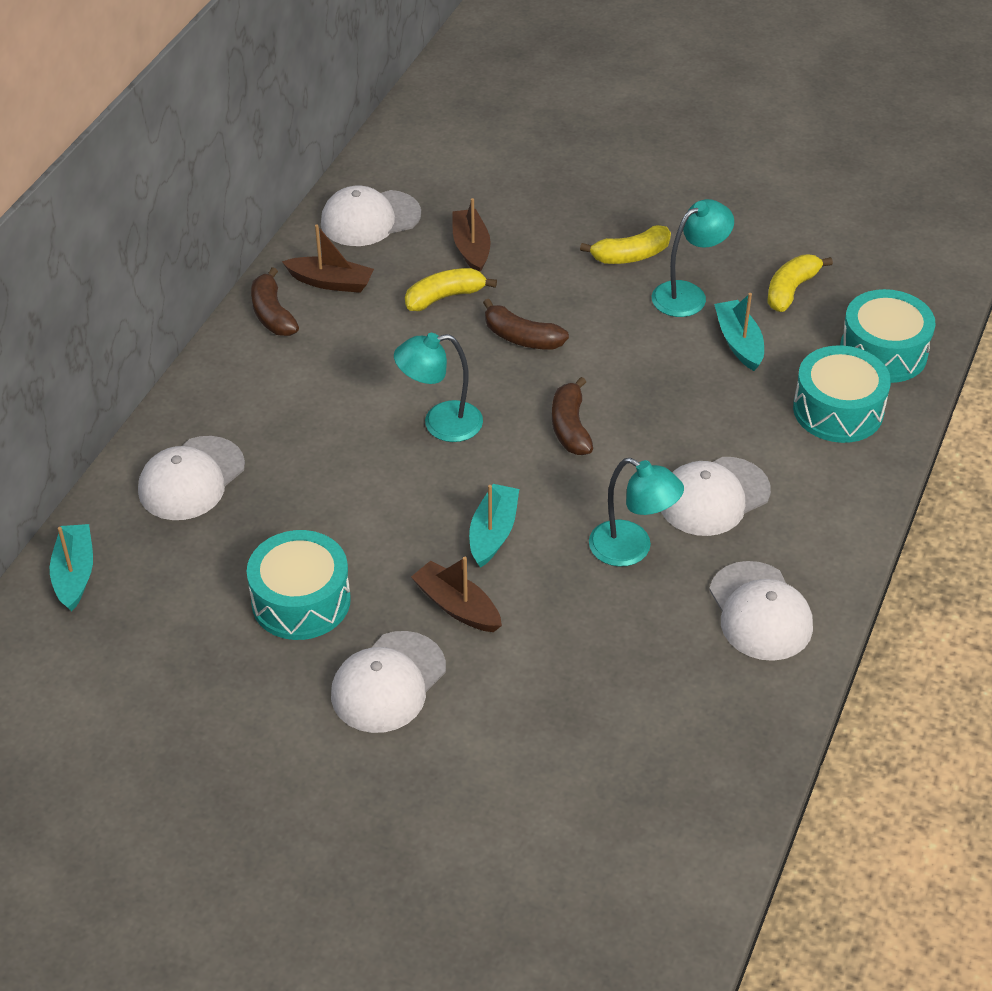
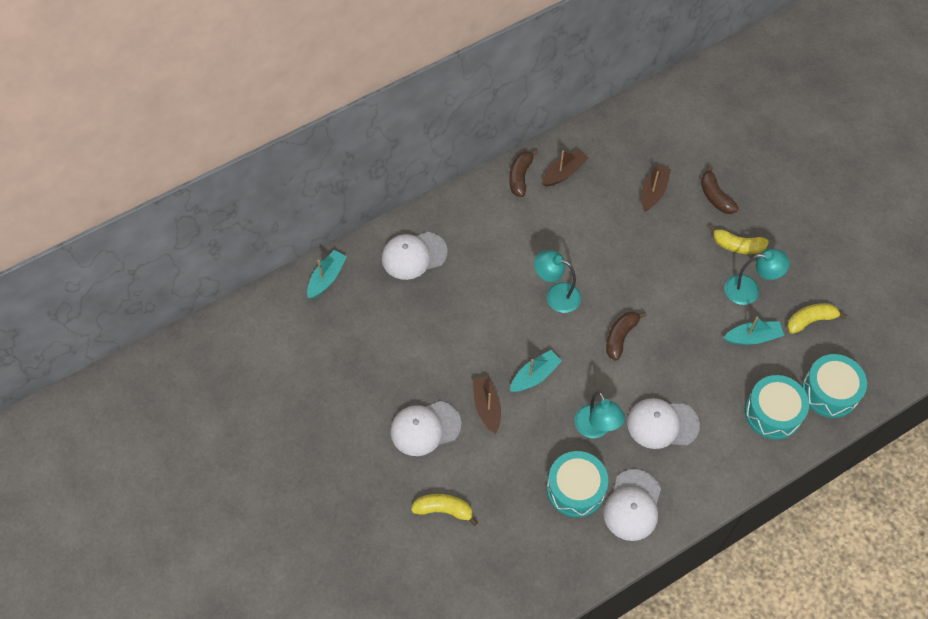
camera: 35 degrees right, 15 degrees up
turquoise drum [247,530,351,640] -> turquoise drum moved to [547,451,608,518]
brown boat [282,224,374,293] -> brown boat turned 90 degrees counterclockwise [542,149,588,187]
white cap [321,186,421,246] -> none
yellow banana [405,268,497,311] -> yellow banana moved to [411,494,478,526]
brown banana [483,299,569,350] -> brown banana moved to [701,165,739,214]
turquoise boat [714,293,764,371] -> turquoise boat turned 60 degrees clockwise [724,317,784,345]

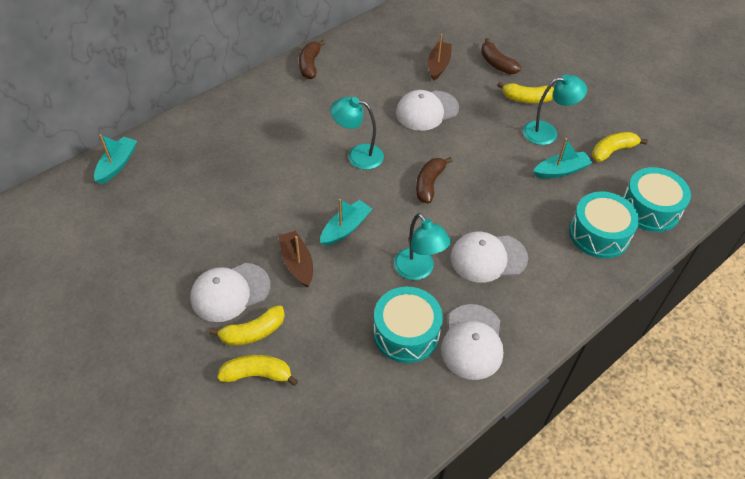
camera: 10 degrees left, 10 degrees down
white cap [382,232,448,280] -> white cap moved to [396,90,459,131]
brown boat [542,149,588,187] -> none
none -> yellow banana [210,305,285,346]

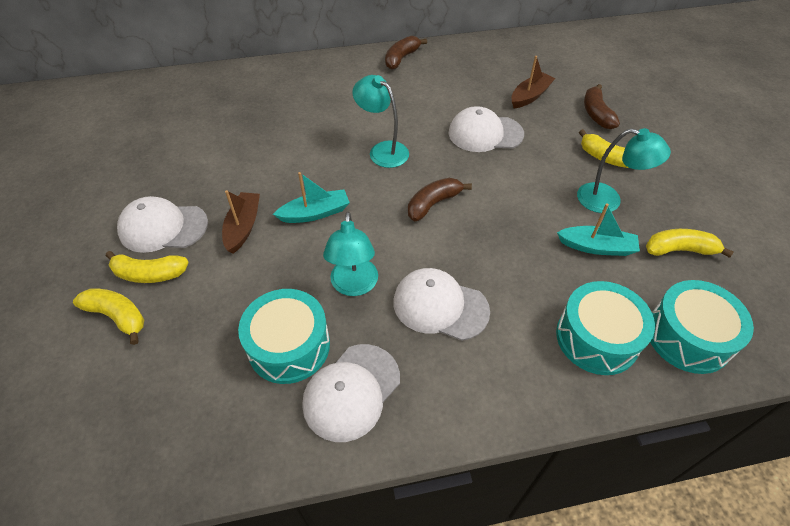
camera: 30 degrees right, 0 degrees up
turquoise boat [94,134,137,184] -> none

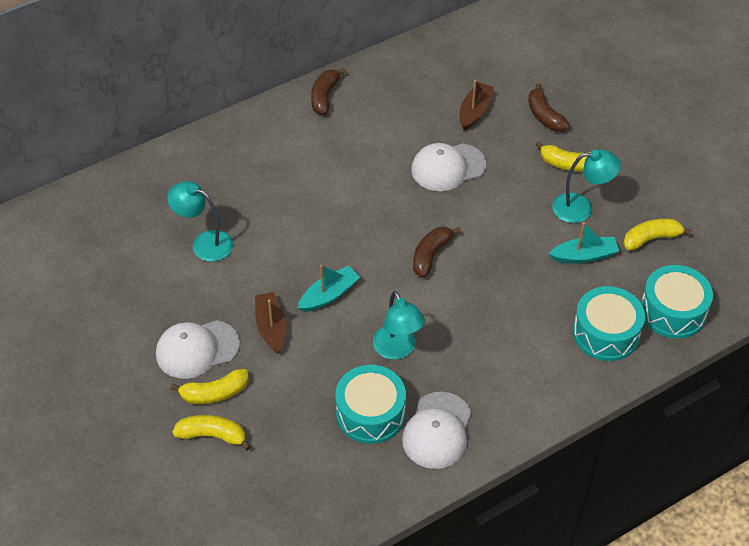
camera: 20 degrees left, 0 degrees up
turquoise lamp [352,75,409,168] -> turquoise lamp moved to [167,181,233,261]
white cap [393,268,490,341] -> none

